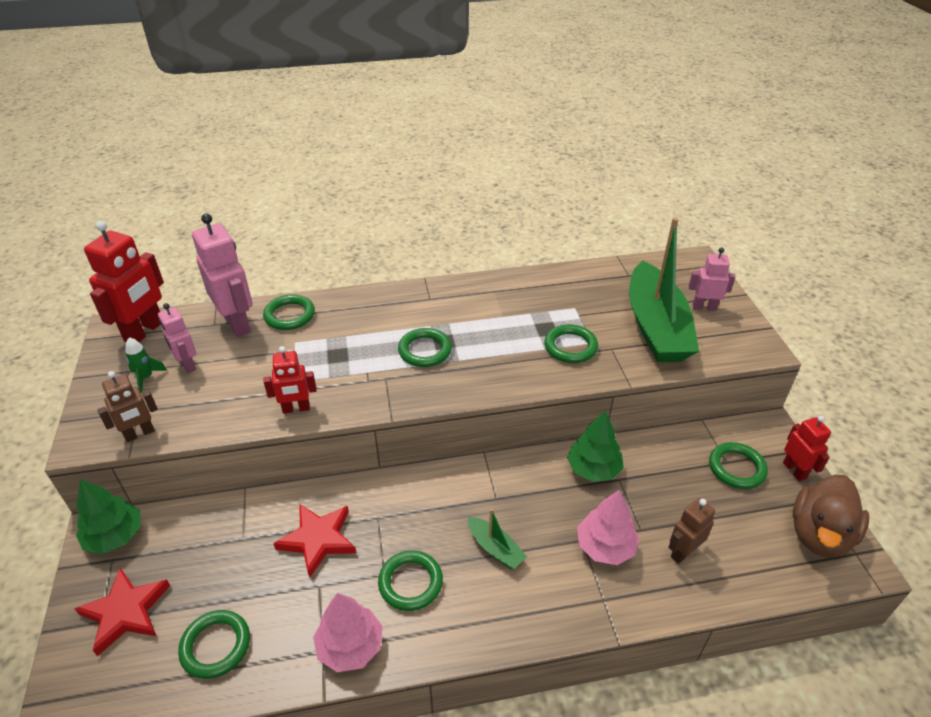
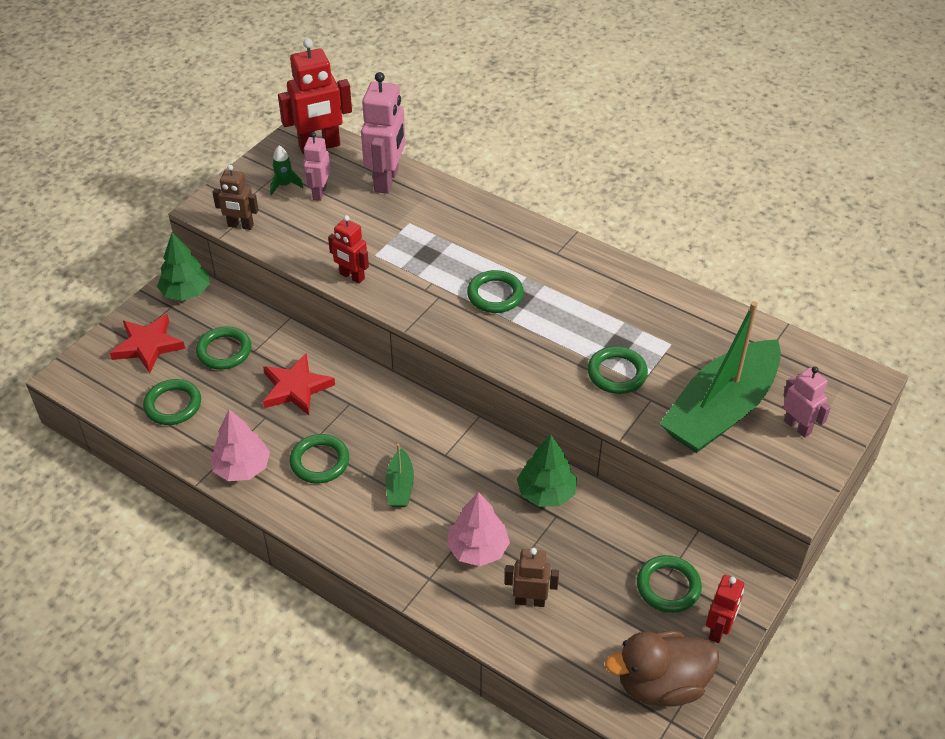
camera: 45 degrees right, 5 degrees up
green ring [263,294,315,330] -> green ring moved to [196,327,251,370]

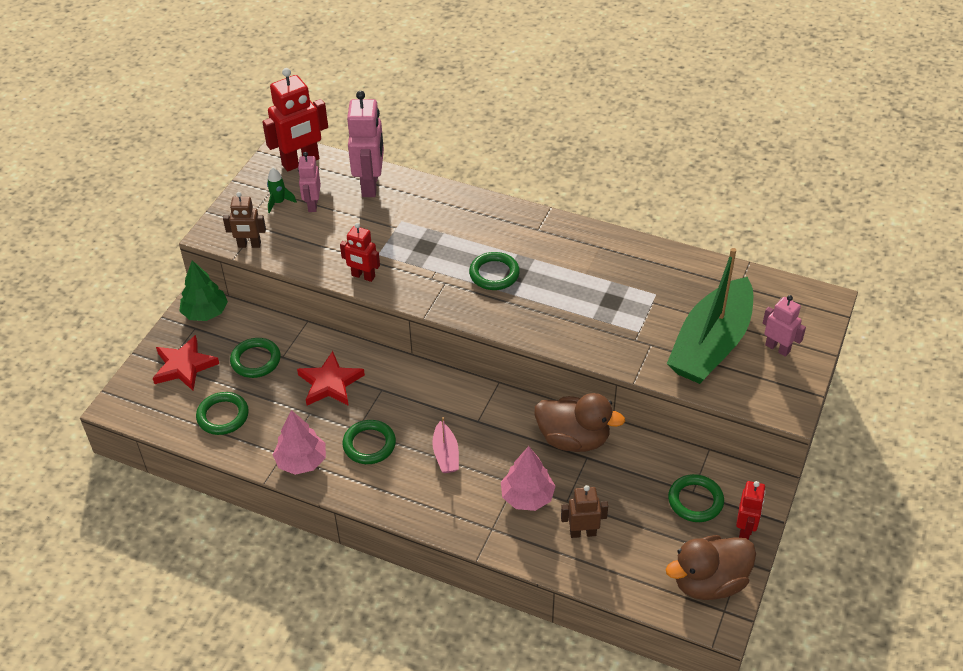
camera: 10 degrees left, 0 degrees up
green boat [386,444,414,507] -> pink boat [432,417,459,473]
green tree [517,435,577,507] -> brown duck [534,393,625,452]
green ring [588,346,648,394] -> none

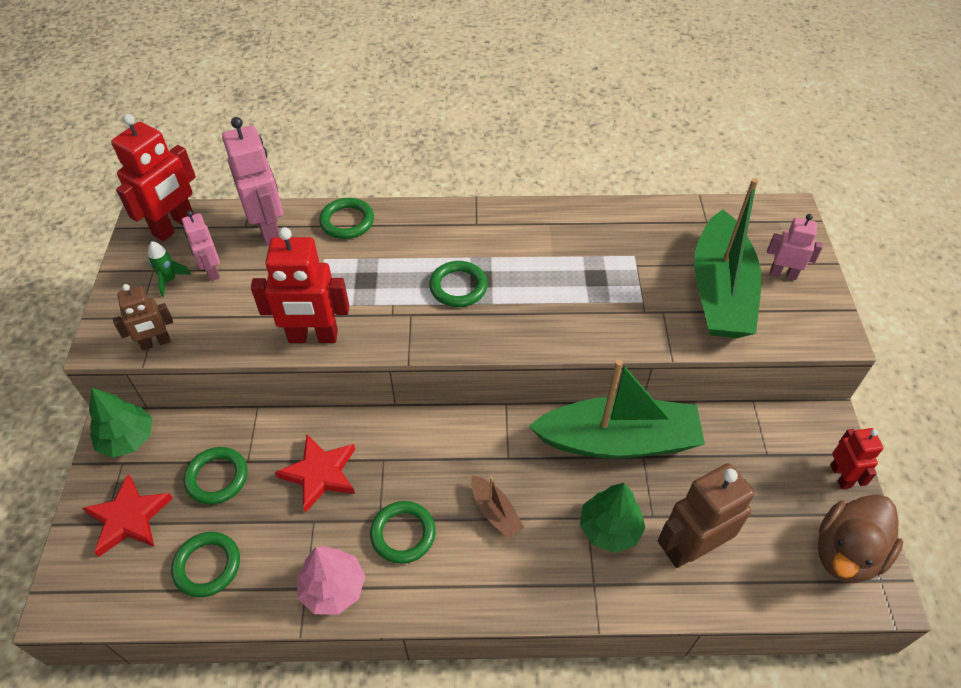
camera: 25 degrees left, 5 degrees up
red robot [340,223,380,282] -> red robot [251,227,349,343], size x1.73
pink boat [432,417,459,473] -> brown boat [471,475,524,539]
pink tree [501,446,556,511] -> green tree [580,483,646,553]
brown duck [534,393,625,452] -> green boat [528,360,705,459]
brown robot [561,485,608,538] -> brown robot [658,463,754,568], size x1.73
green ring [668,474,724,522] -> green ring moved to [319,198,374,239]

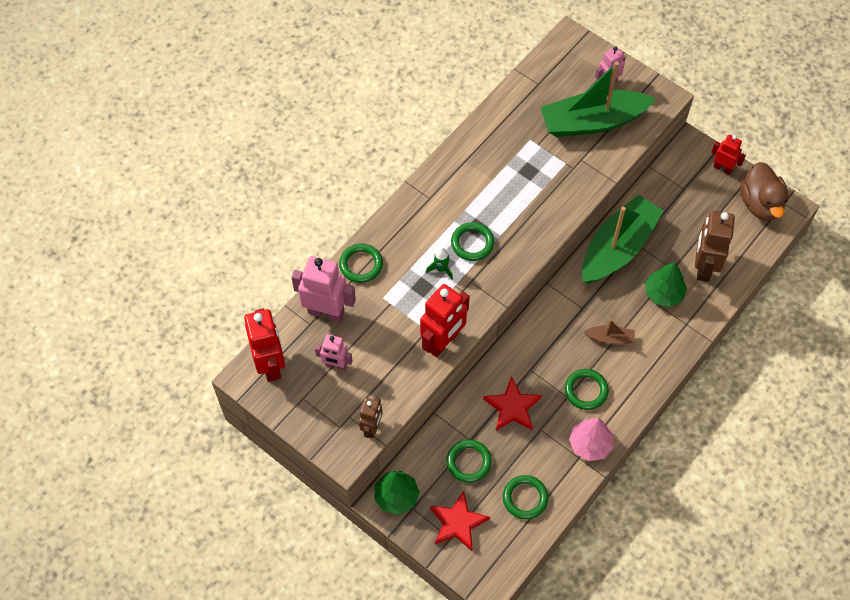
camera: 50 degrees left, 10 degrees up
green rocket [148,241,191,297] -> green rocket moved to [426,248,453,280]
green boat [694,178,762,338] -> green boat turned 120 degrees clockwise [540,61,655,137]

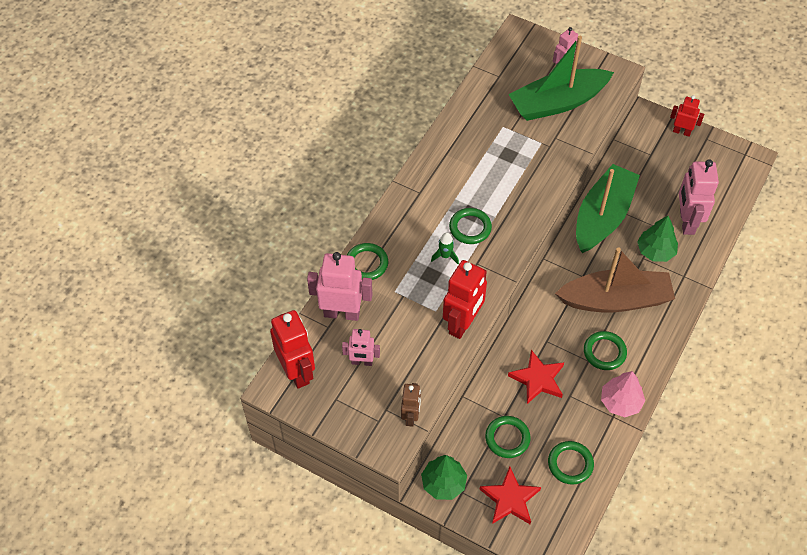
camera: 10 degrees left, 5 degrees down
brown boat [584,319,635,344] -> brown boat [555,247,675,313], size x2.36
brown robot [695,211,735,282] -> pink robot [679,159,719,235]
brown duck [740,162,788,221] -> none

